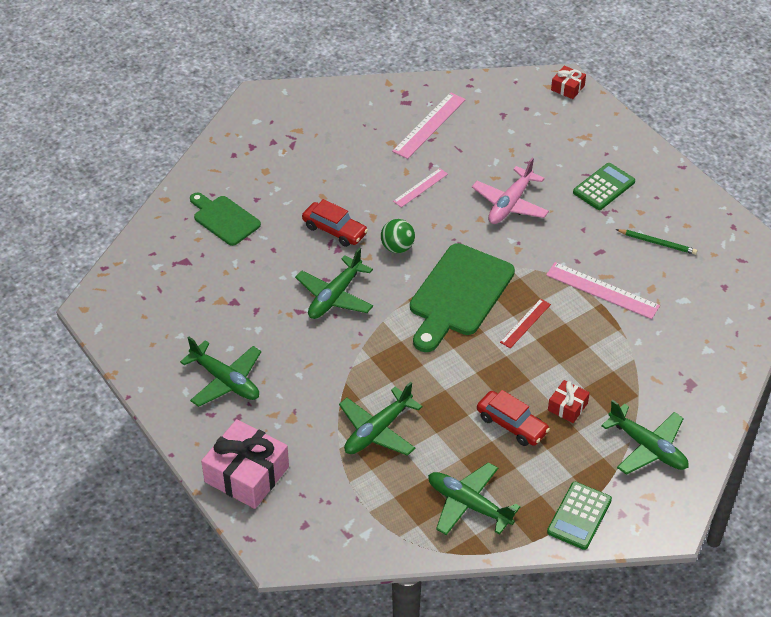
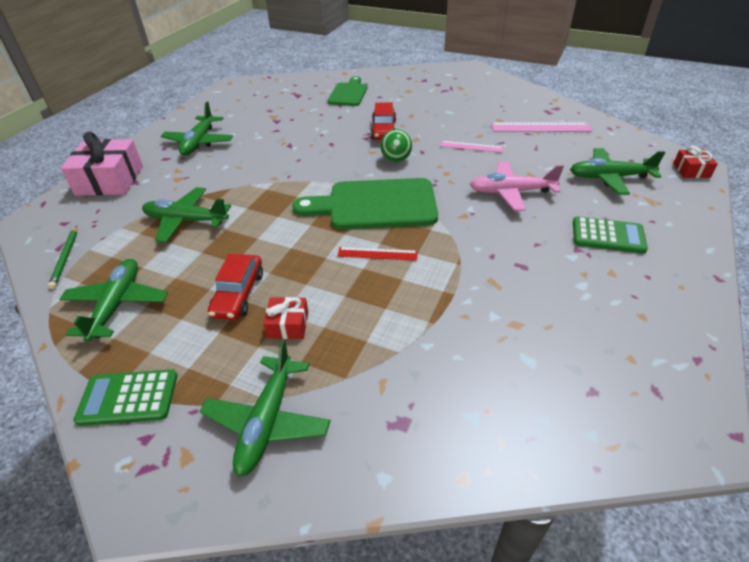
camera: 60 degrees right, 5 degrees down
green plane [295,247,373,319] -> green plane moved to [570,148,665,195]
pink ruler [546,262,660,319] -> none
green pencil [616,229,697,255] -> green pencil moved to [48,226,77,289]

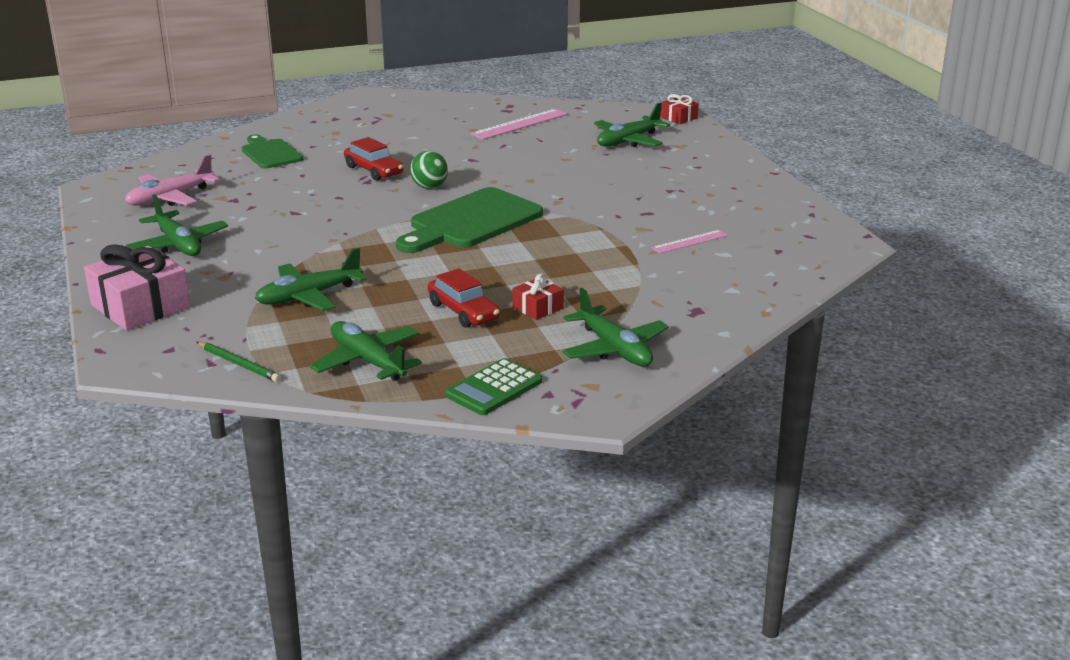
camera: 45 degrees left, 15 degrees down
red ruler [337,247,418,261] -> none
pink ruler [440,141,503,153] -> pink ruler moved to [652,230,728,253]
pink plane [469,161,564,211] -> pink plane moved to [125,155,220,206]
green calculator [573,216,648,254] -> none

